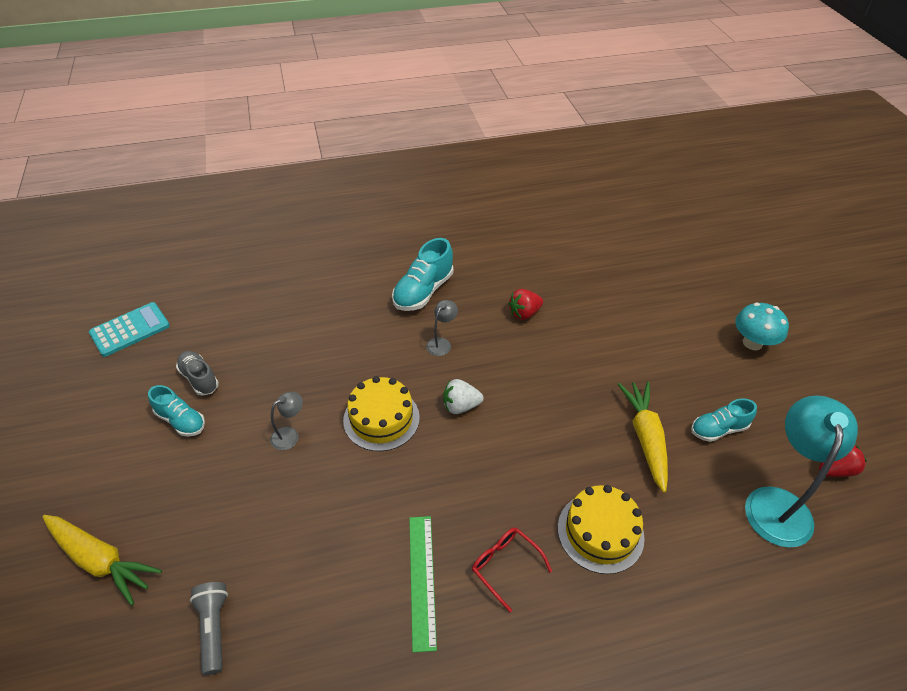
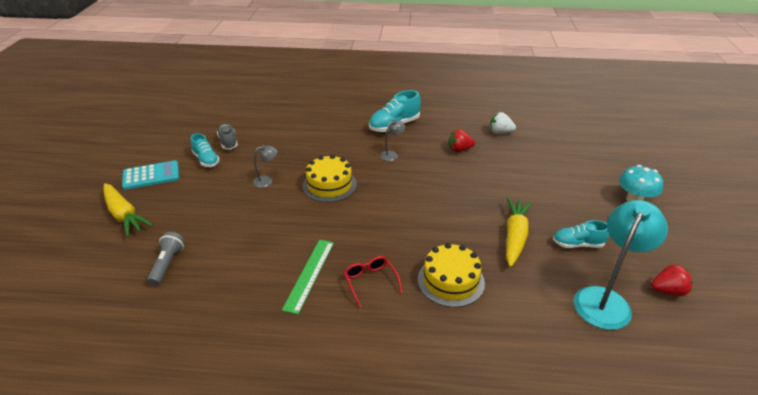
camera: 20 degrees right, 10 degrees down
turquoise calculator [89,302,170,357] -> turquoise calculator moved to [122,160,179,190]
white strawberry [443,379,484,414] -> white strawberry moved to [490,112,516,134]

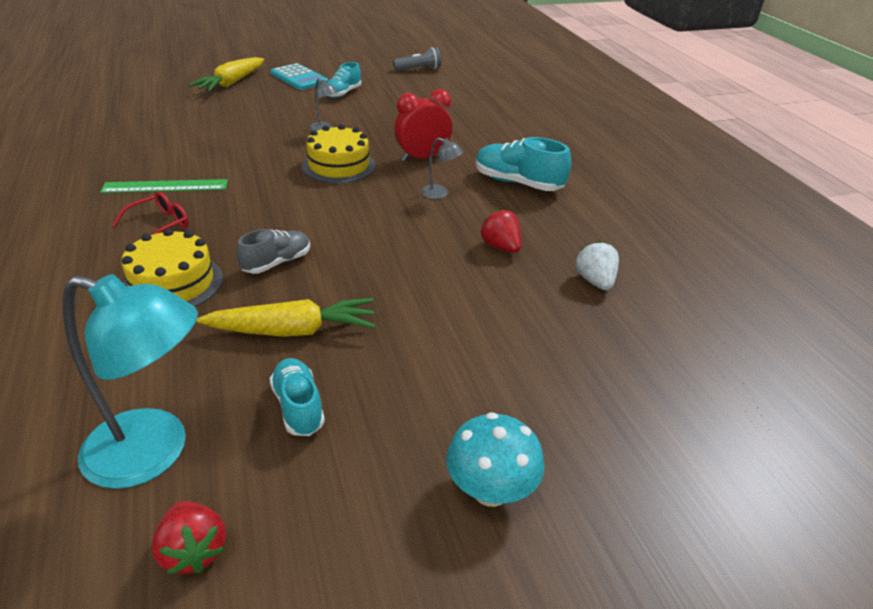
camera: 65 degrees right, 0 degrees up
grey flashlight [147,232,185,286] -> grey flashlight moved to [393,47,441,71]
grey shoe [217,124,238,149] -> grey shoe moved to [236,229,310,274]
none -> red clock [394,89,452,161]

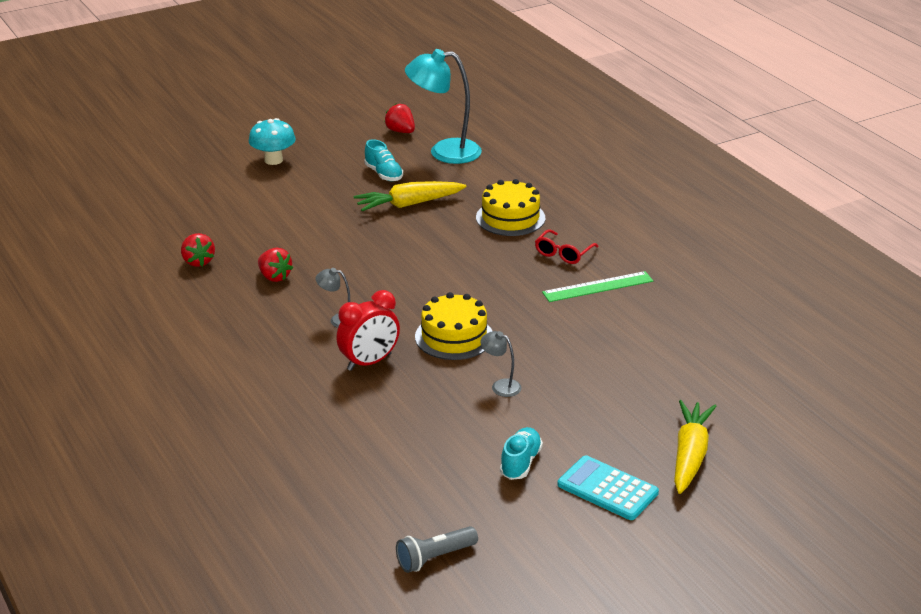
camera: 170 degrees right, 5 degrees down
grey shoe [236,229,310,274] -> none
turquoise shoe [476,137,571,191] -> none
white strawberry [576,241,619,290] -> red strawberry [181,233,215,267]

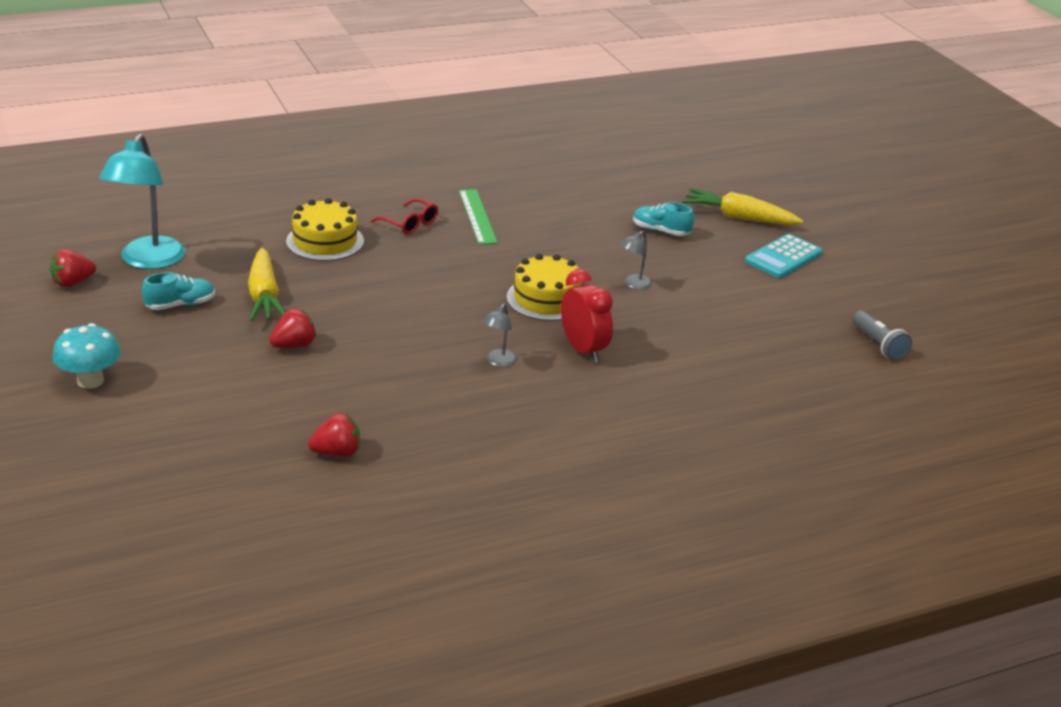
camera: 85 degrees left, 0 degrees up
red strawberry [258,247,293,282] -> red strawberry moved to [269,309,316,348]
turquoise shoe [500,427,543,480] -> turquoise shoe moved to [633,202,694,236]

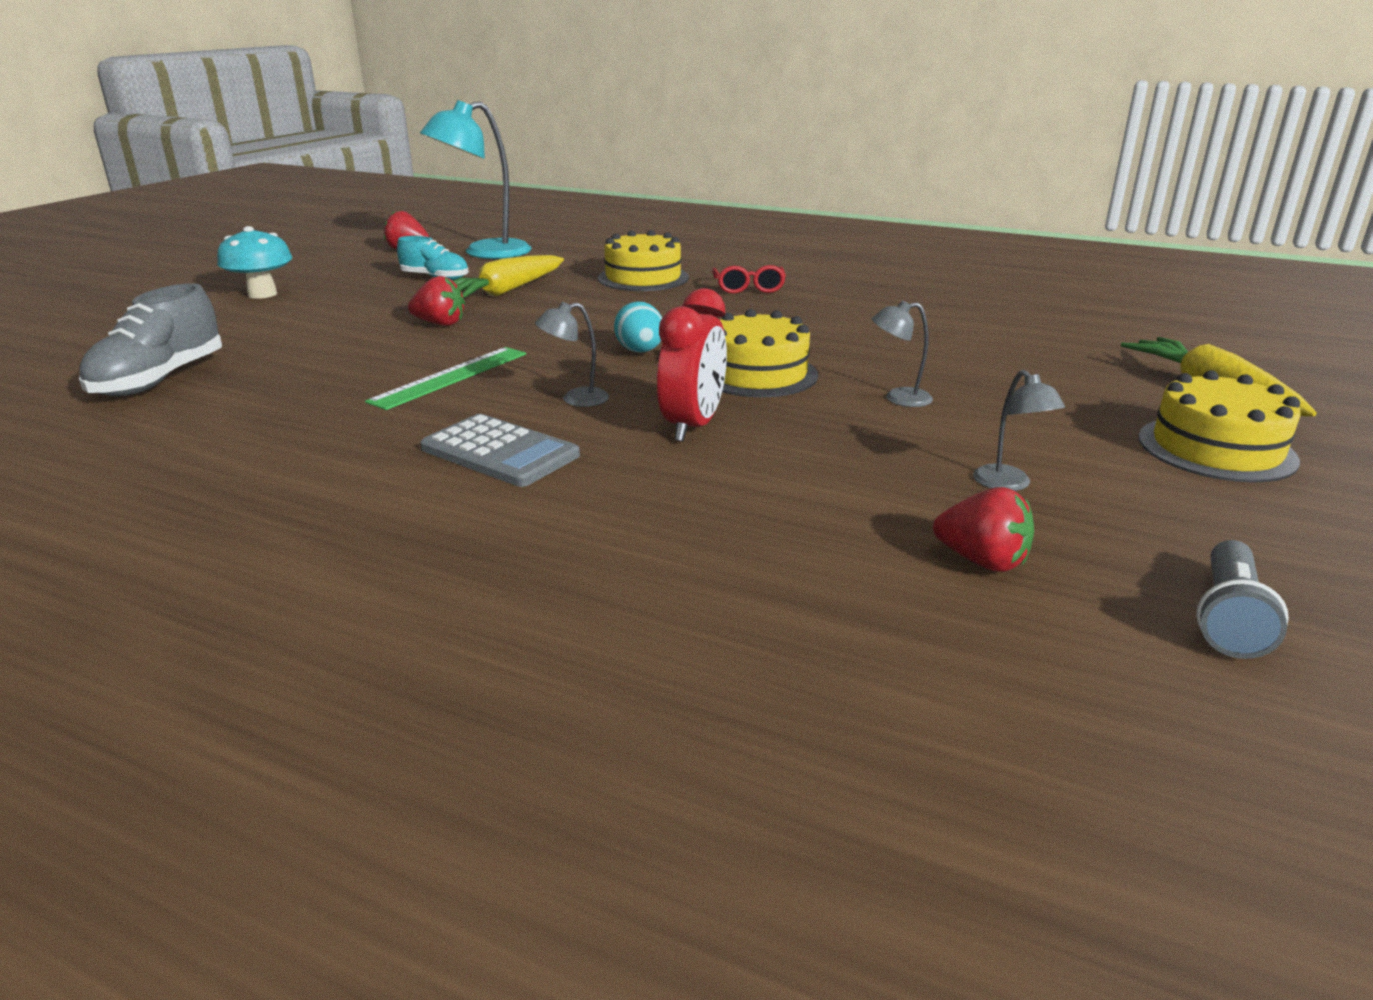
camera: 50 degrees right, 5 degrees down
red strawberry [308,413,360,457] -> red strawberry moved to [933,487,1034,572]
green ruler [459,189,498,244] -> green ruler moved to [365,347,526,410]
turquoise shoe [633,202,694,236] -> none
turquoise calculator [745,234,823,278] -> yellow cake [1138,370,1300,482]
none -> grey shoe [79,283,222,397]
none -> grey calculator [420,414,580,487]
none -> turquoise egg [614,301,662,353]
none -> grey lamp [973,370,1065,491]

